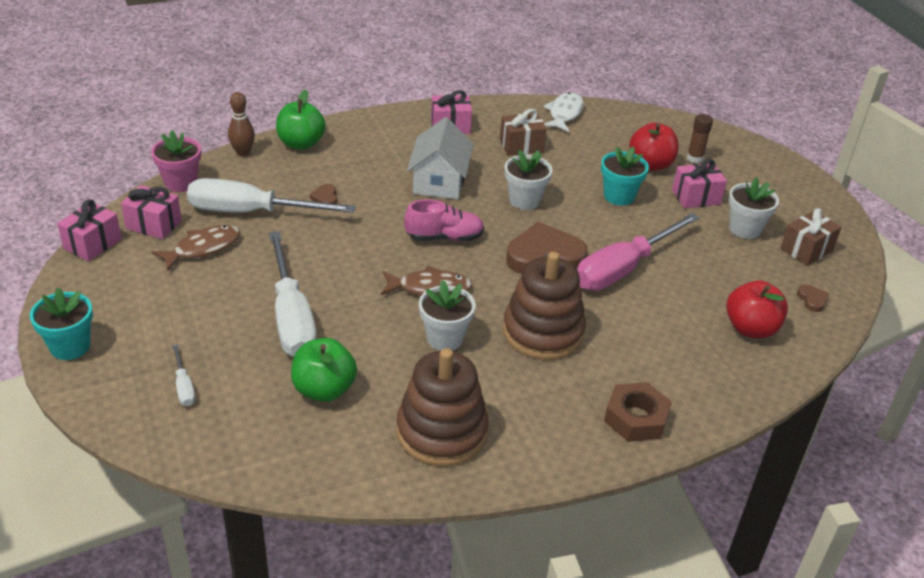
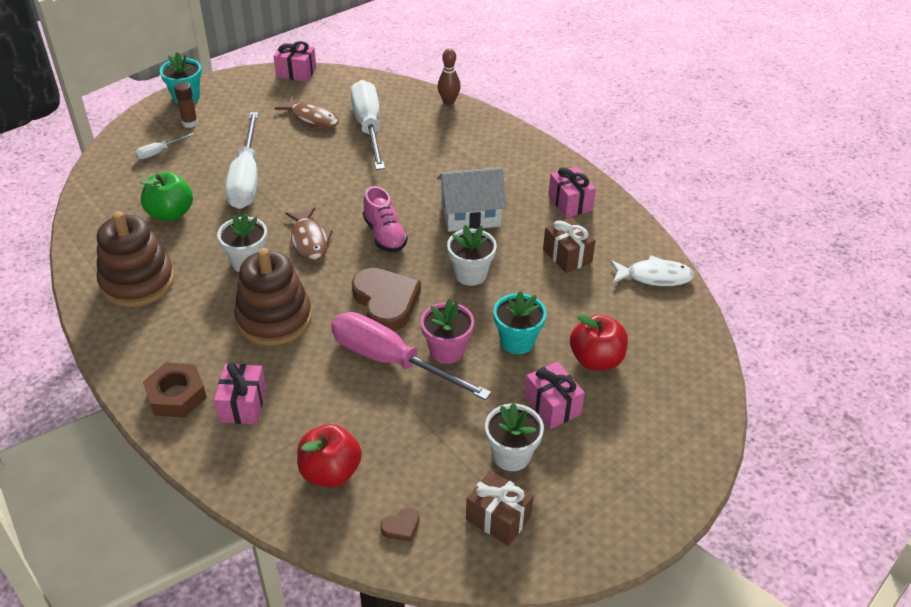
camera: 75 degrees right, 5 degrees up
pink gift [121,185,182,239] -> pink gift moved to [214,362,266,424]
pink flower pot [151,130,201,192] -> pink flower pot moved to [421,299,474,364]
white screwdriver [269,231,317,357] -> white screwdriver turned 60 degrees counterclockwise [225,112,258,209]
green apple [276,90,326,150] -> none
brown heart [310,184,337,204] -> none
brown glue stick [687,114,713,163] -> brown glue stick moved to [174,82,198,128]

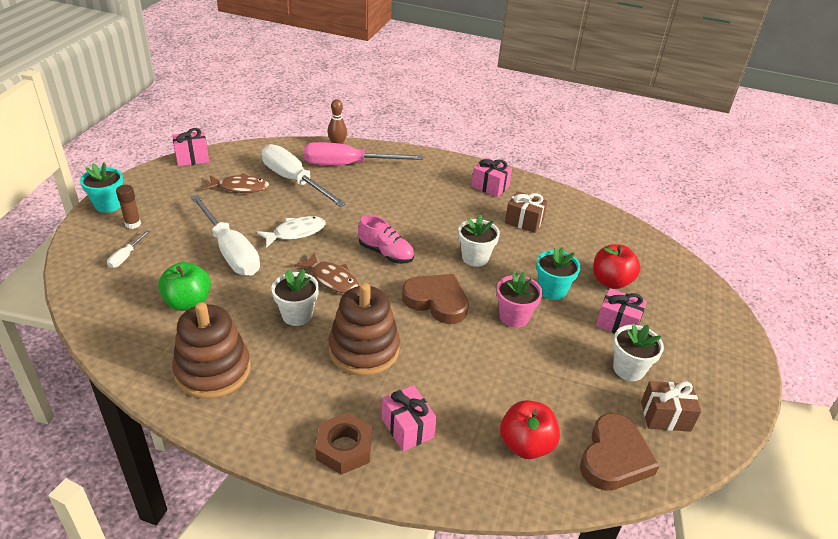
camera: 35 degrees left, 5 degrees down
pink screwdriver [331,312,491,400] -> pink screwdriver moved to [303,142,423,165]
brown heart [380,507,420,542] -> brown heart [580,413,659,491], size x2.37
white house [437,167,507,232] -> none
white fish [611,255,695,286] -> white fish moved to [257,216,326,248]

